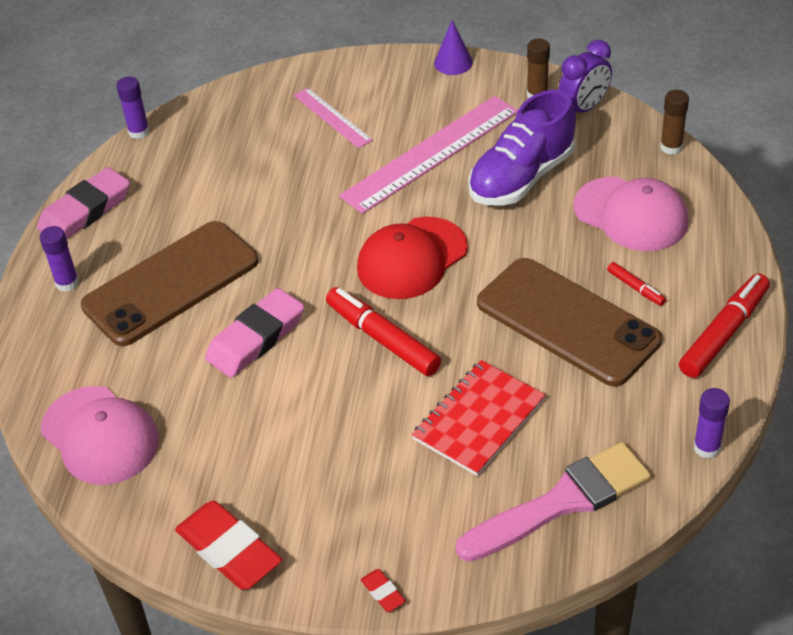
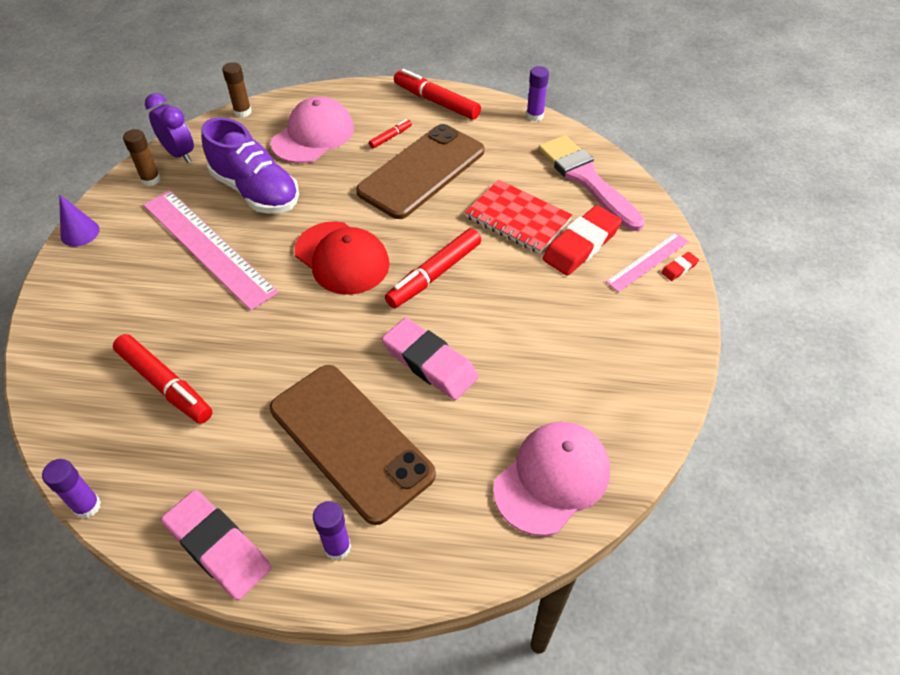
camera: 95 degrees left, 5 degrees up
red eraser [175,501,282,590] -> red eraser moved to [542,205,622,276]
pink ruler [294,87,373,148] -> pink ruler moved to [606,232,689,292]
none -> red marker [113,334,213,424]

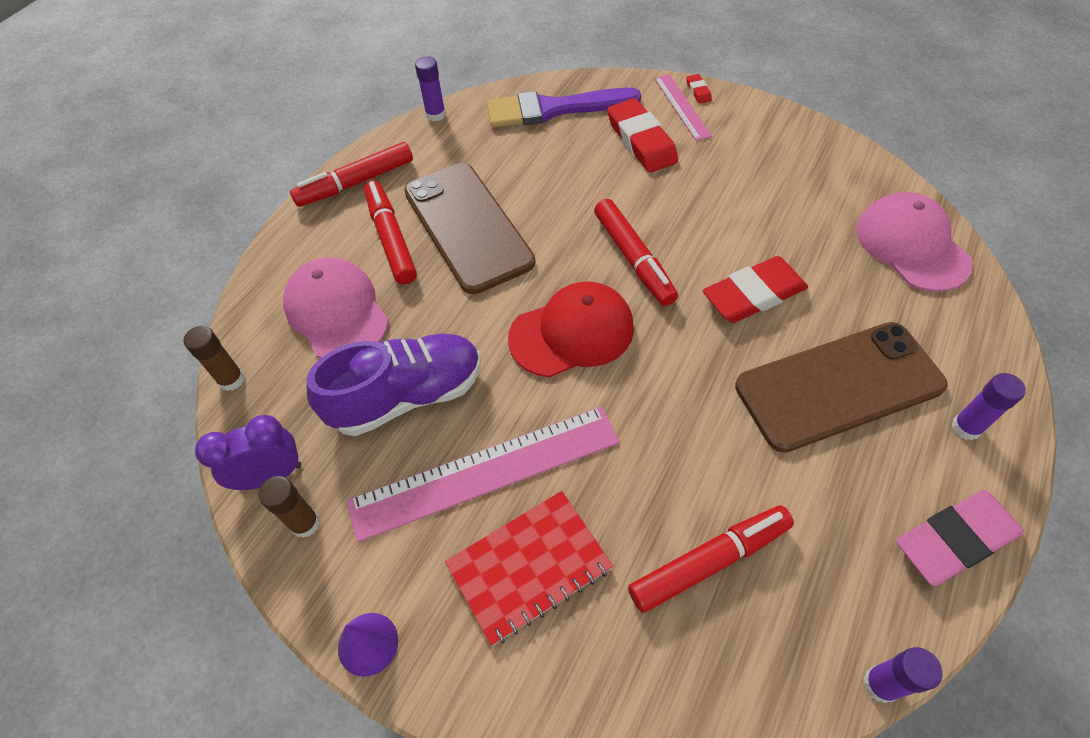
camera: 65 degrees left, 5 degrees up
red marker [369,119,412,148] -> red marker [364,181,417,284], size x2.03
pink eraser [382,318,478,400] -> red eraser [703,256,808,323]
red notebook [465,180,572,254] -> red notebook moved to [445,491,613,646]
pink brush [538,135,645,231] -> purple brush [487,88,641,128]

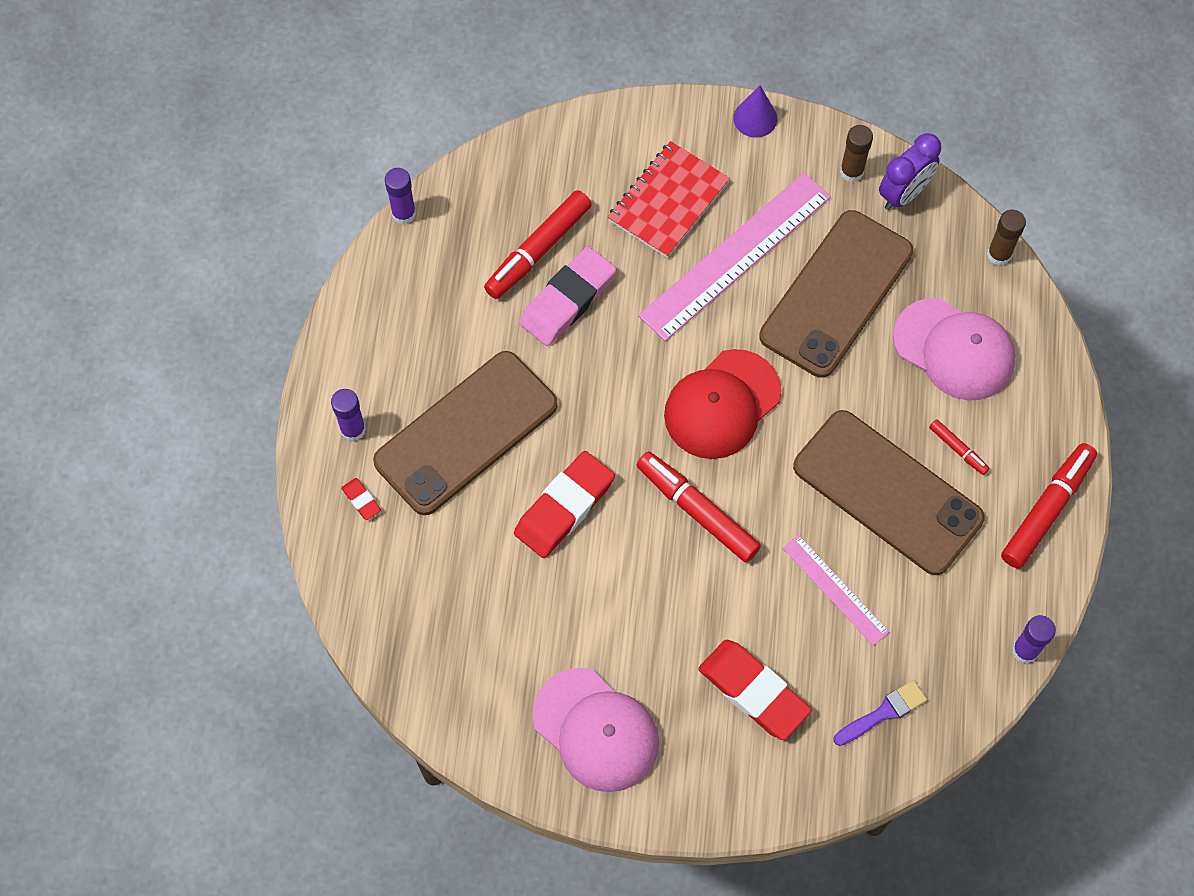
camera: 155 degrees right, 10 degrees up
purple shoe [307,334,481,436] -> brown phone [759,210,913,378]
red marker [364,181,417,284] -> red marker [929,419,990,475], size x0.49
purple brush [487,88,641,128] -> purple brush [833,680,927,746], size x0.50
pink ruler [654,75,712,141] -> pink ruler moved to [783,535,889,646]
red eraser [686,74,712,104] -> red eraser moved to [341,478,381,520]
pink cap [856,192,973,292] -> pink cap moved to [532,668,659,792]
pink eraser [897,490,1024,586] -> pink eraser moved to [519,246,616,346]

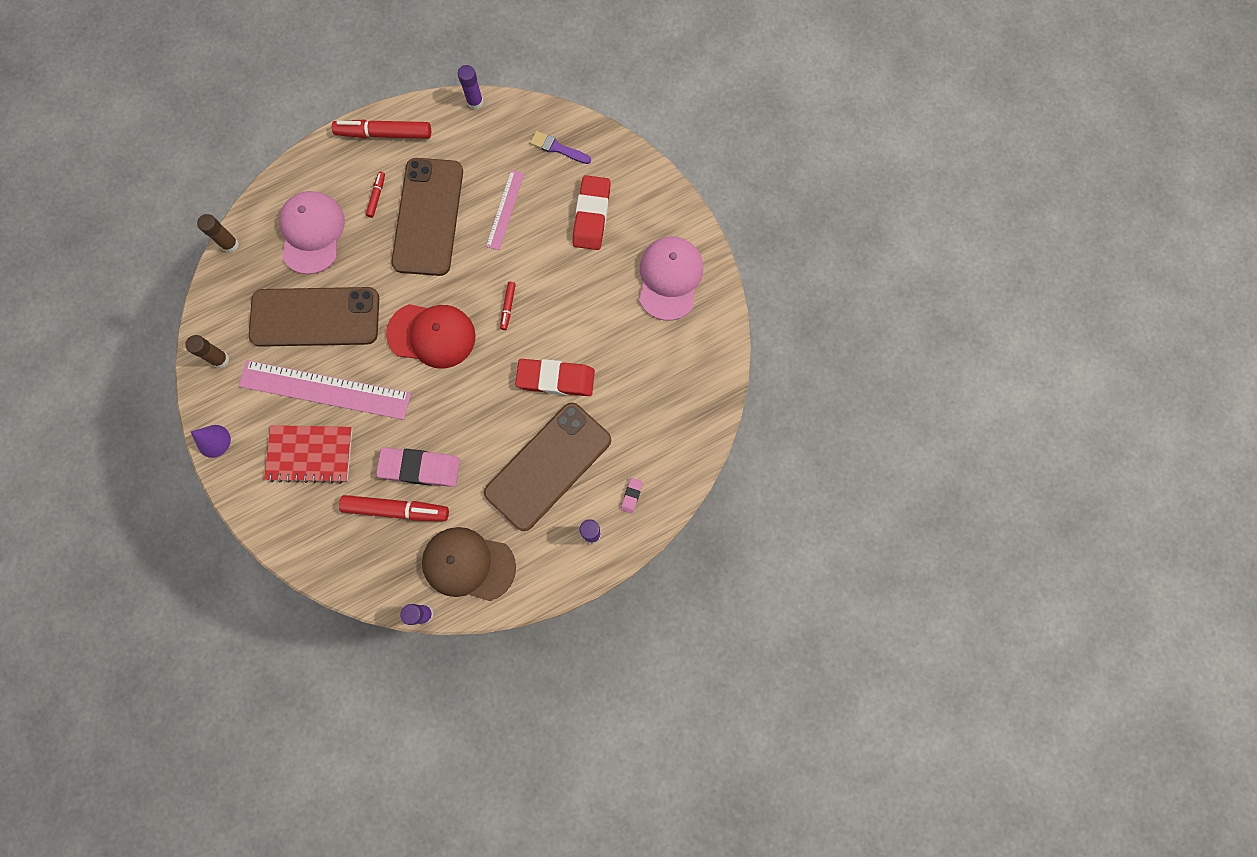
camera: 125 degrees left, 10 degrees up
red eraser [341,478,381,520] -> pink eraser [621,478,643,514]
brown phone [373,351,558,515] -> brown phone turned 60 degrees counterclockwise [484,402,611,531]
red marker [636,452,761,563] -> red marker [500,282,516,330], size x0.49
purple clock [879,133,941,210] -> none
none -> brown cap [422,527,516,601]

